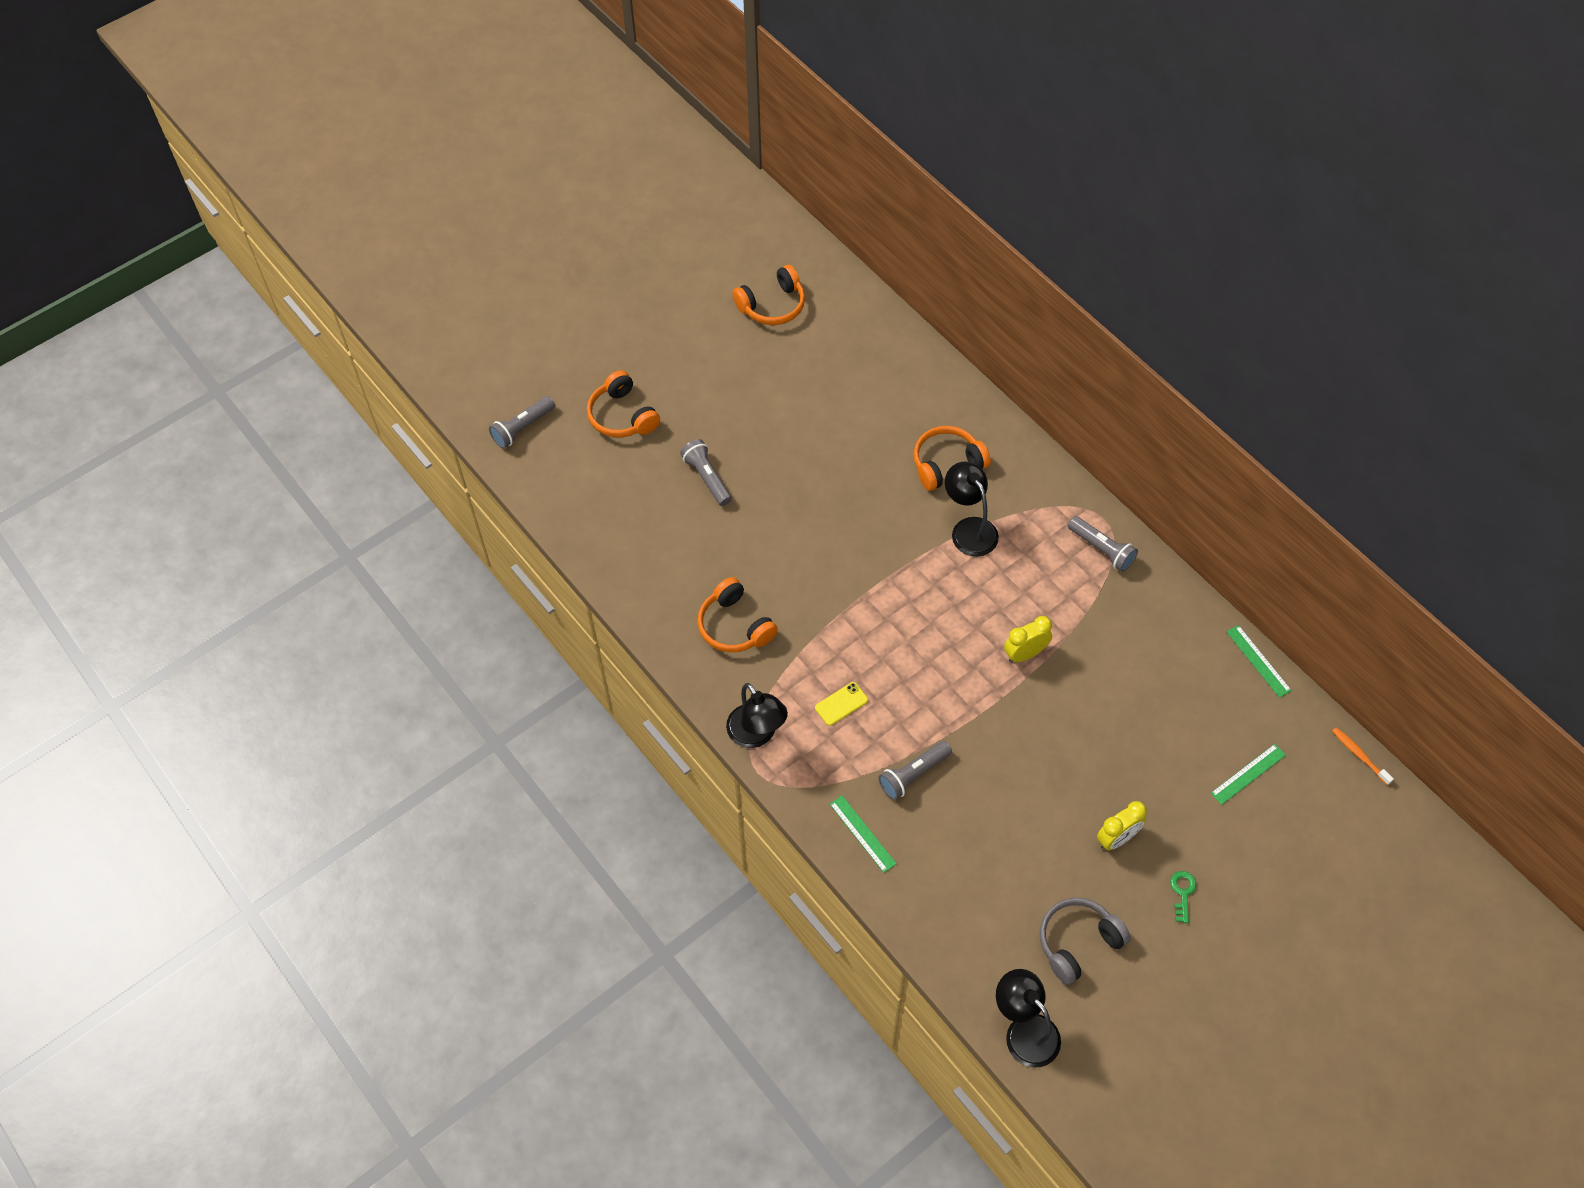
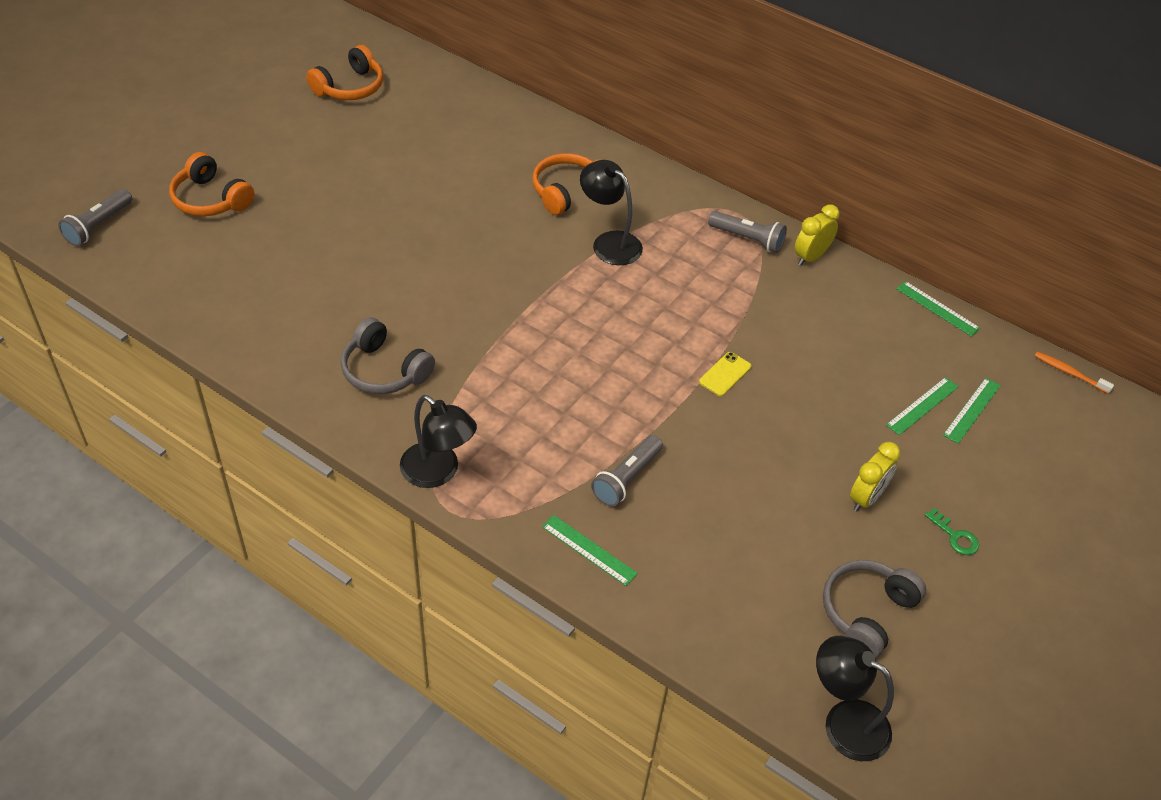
camera: 20 degrees left, 10 degrees down
grey flashlight [680,439,732,506] -> none
orange headphones [698,577,778,652] -> grey headphones [341,318,435,394]
yellow phone [815,682,868,726] -> yellow phone moved to [699,352,752,396]
yellow clock [1004,616,1052,663] -> yellow clock moved to [794,204,840,266]
green key [1170,871,1196,923] -> green key turned 150 degrees clockwise [925,508,979,555]
none -> green ruler [886,377,959,435]

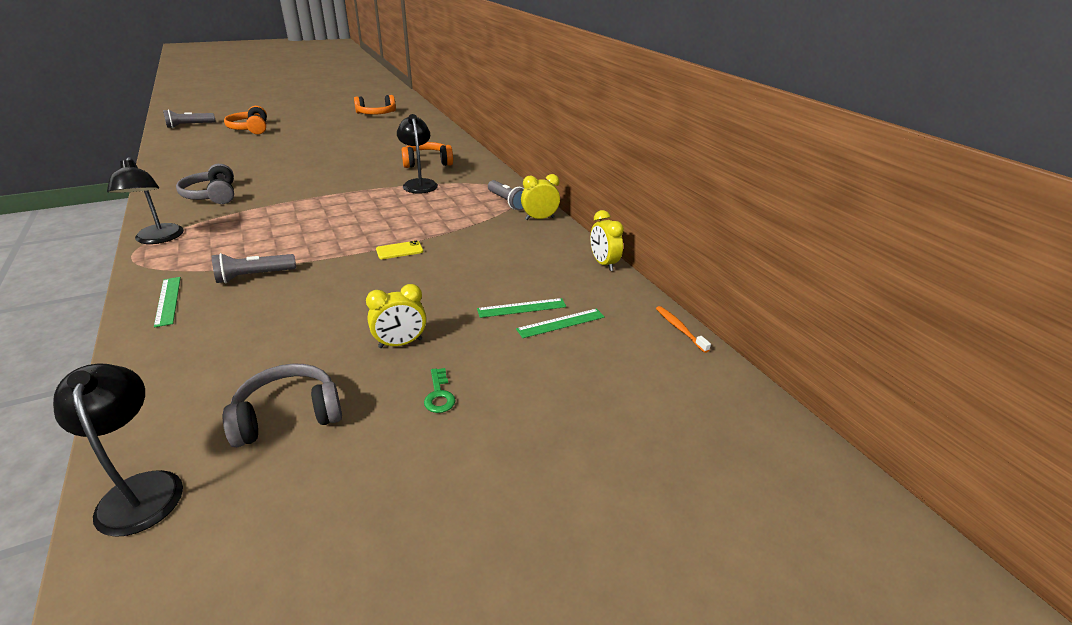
camera: 30 degrees right, 15 degrees down
green ruler [896,281,980,337] -> yellow clock [590,210,624,271]

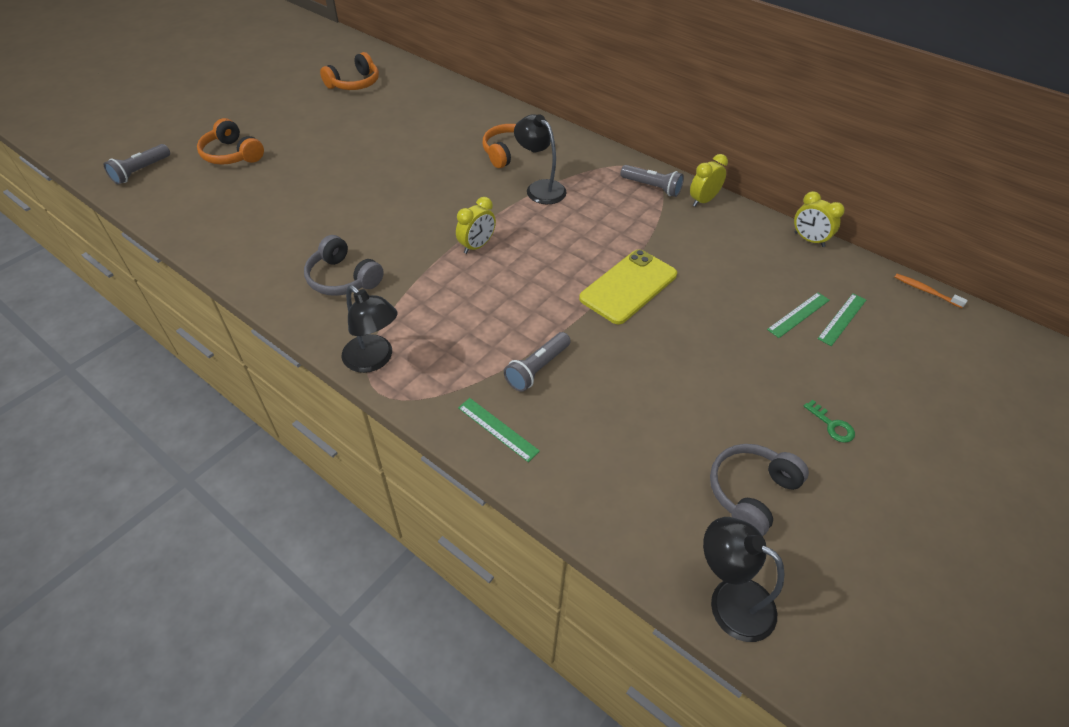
camera: 25 degrees left, 15 degrees up
yellow clock [366,284,426,348] -> yellow clock moved to [456,197,496,254]
yellow phone [376,240,423,259] -> yellow phone [579,249,677,324], size x2.16

